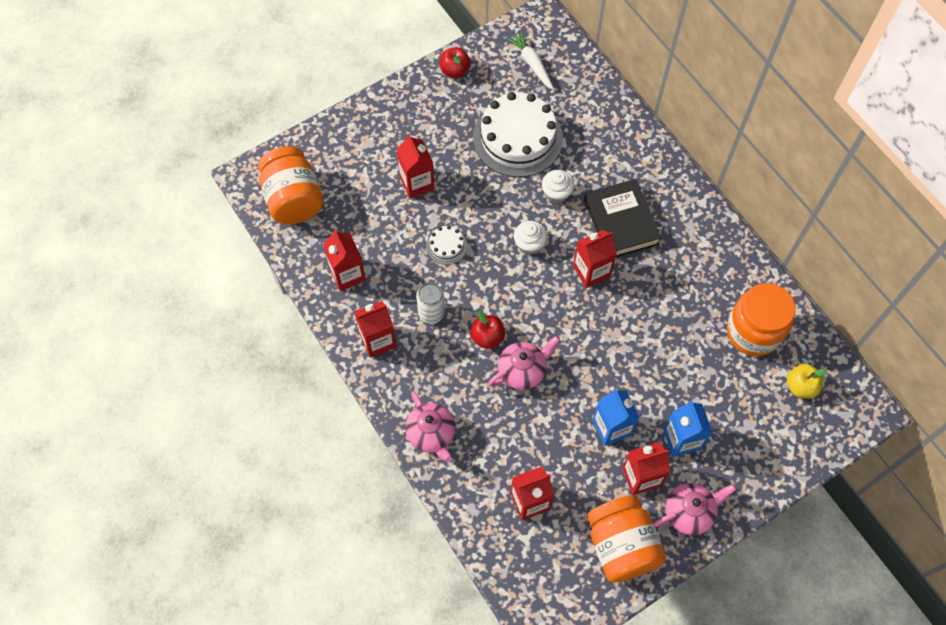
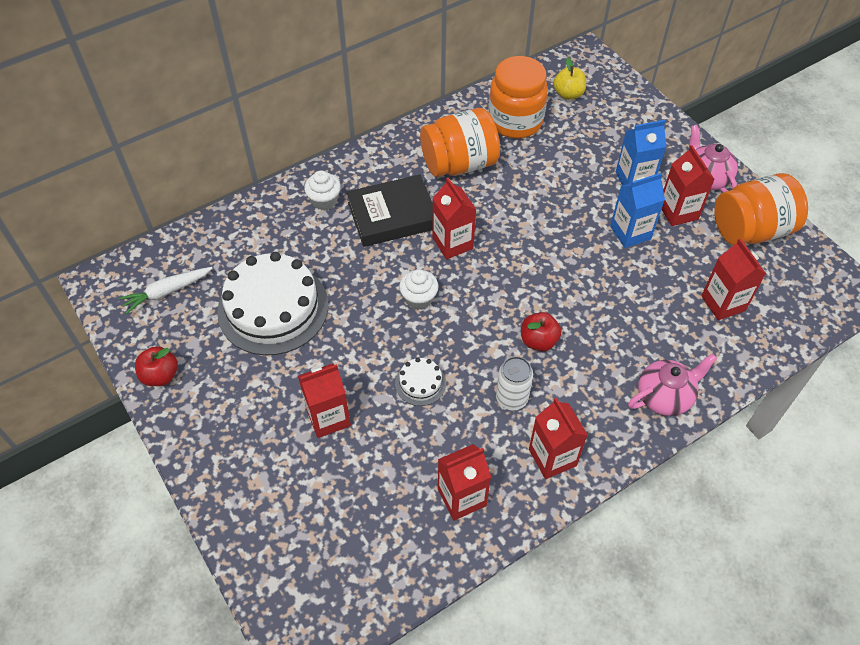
camera: 90 degrees left, 10 degrees down
orange jar [258,146,324,224] -> orange jar moved to [420,108,500,177]
pink teapot [488,336,560,390] -> none
white cupcake [542,170,574,203] -> white cupcake moved to [304,171,341,210]

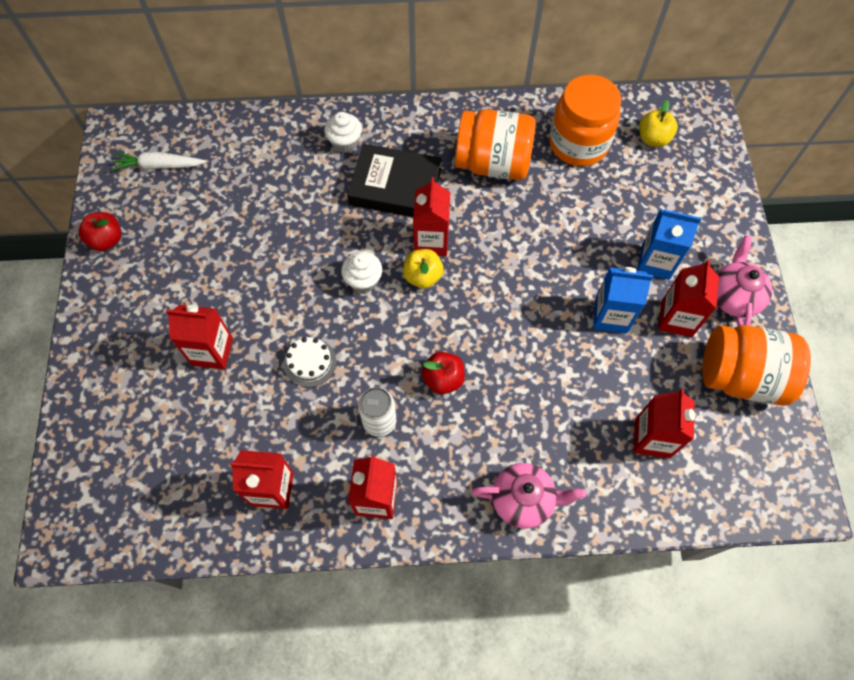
camera: 30 degrees right, 10 degrees up
white cake [217,252,328,355] -> none
none -> yellow apple [403,249,444,289]

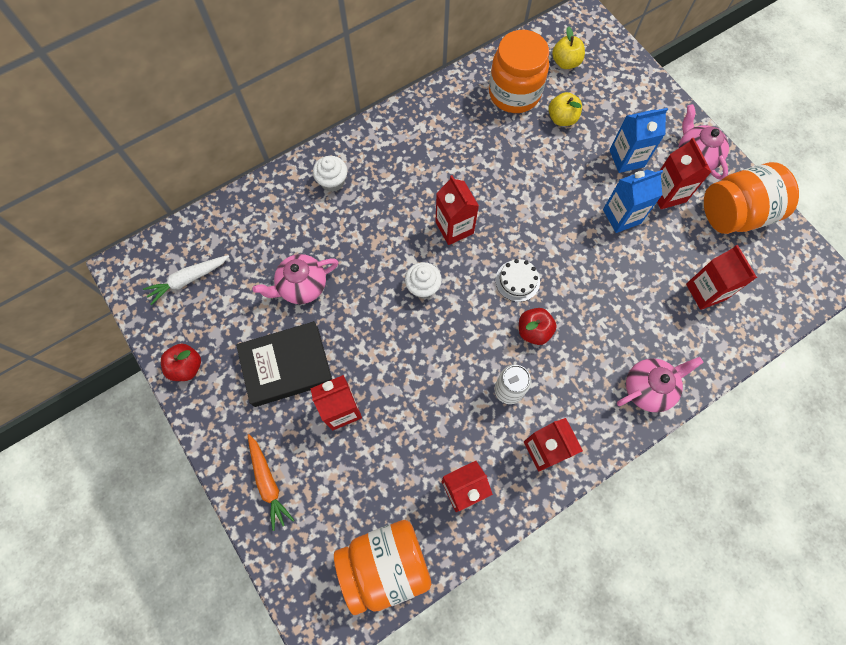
camera: 30 degrees left, 5 degrees up
white cake [284,337,336,387] -> white cake moved to [495,259,540,302]
black book [347,144,442,217] -> black book moved to [236,321,332,407]
yellow apple [403,249,444,289] -> yellow apple moved to [548,92,582,126]
orange jar [455,109,536,180] -> orange jar moved to [334,520,431,615]
none -> orange carrot [248,434,294,531]
none -> pink teapot [252,254,339,304]

